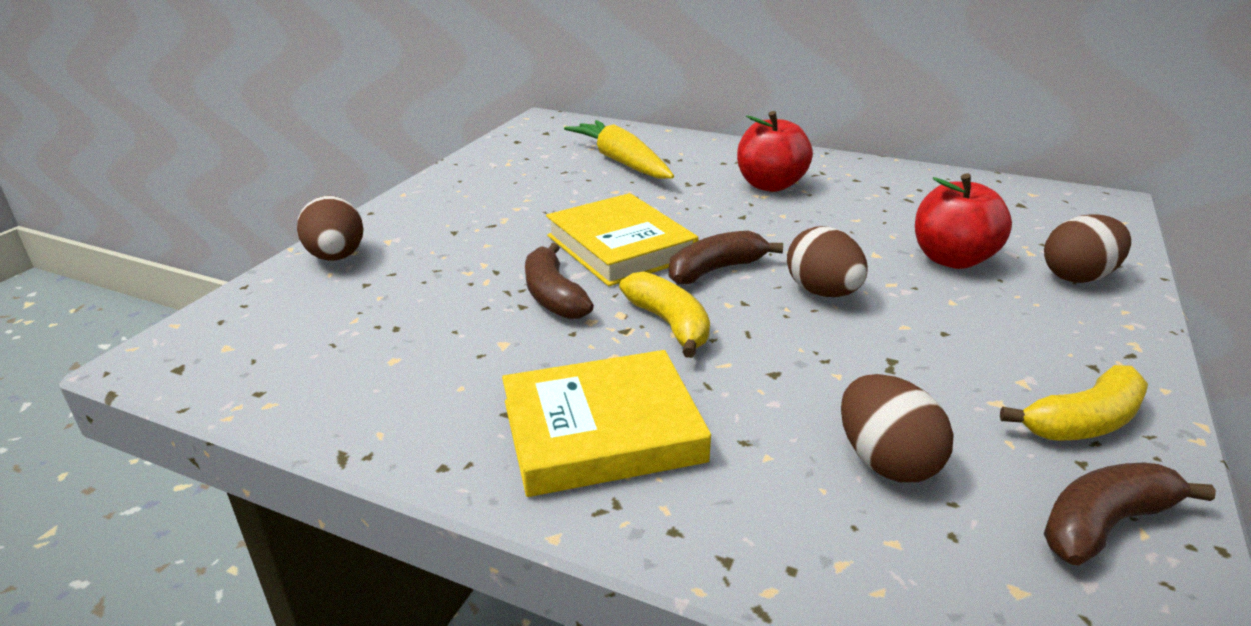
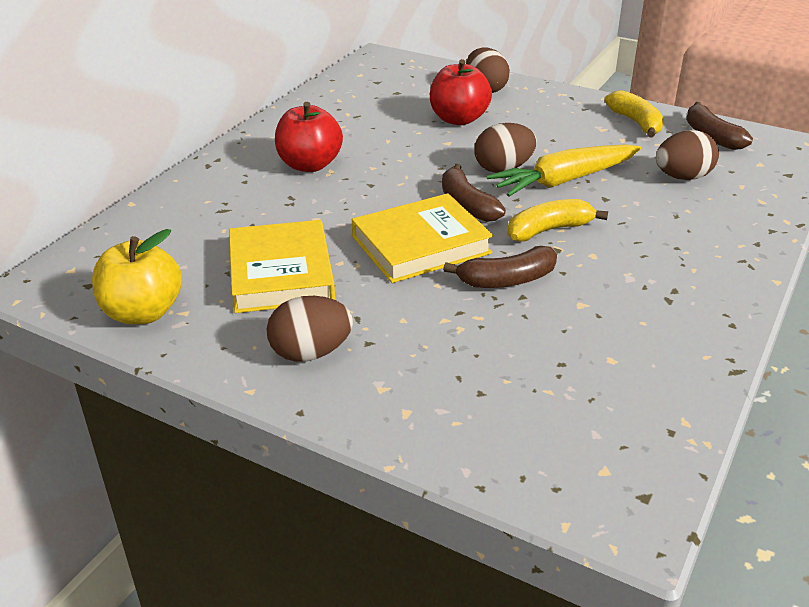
camera: 85 degrees left, 5 degrees up
brown egg [297,196,364,261] -> brown egg moved to [267,296,353,362]
yellow book [502,350,711,497] -> yellow book moved to [229,220,335,313]
yellow carrot [564,120,674,179] -> yellow carrot moved to [486,144,641,197]
none -> yellow apple [92,229,182,324]

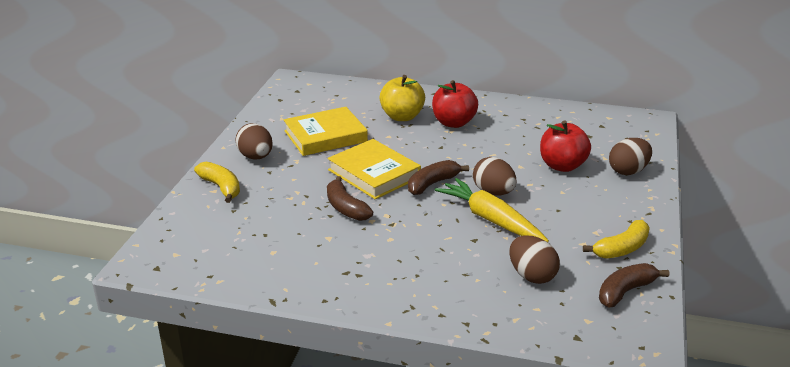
camera: 75 degrees right, 5 degrees down
yellow apple [92,229,182,324] -> yellow apple moved to [380,75,425,121]
yellow banana [507,199,608,242] -> yellow banana moved to [194,161,240,203]

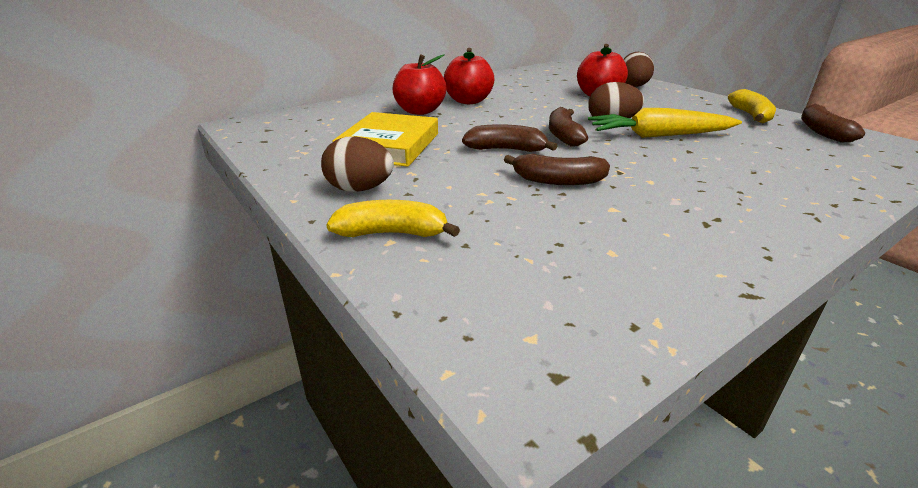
camera: 50 degrees left, 0 degrees up
yellow book [328,139,421,199] -> brown banana [462,124,557,152]
yellow apple [380,75,425,121] -> red apple [392,54,446,115]
brown egg [509,235,560,284] -> none

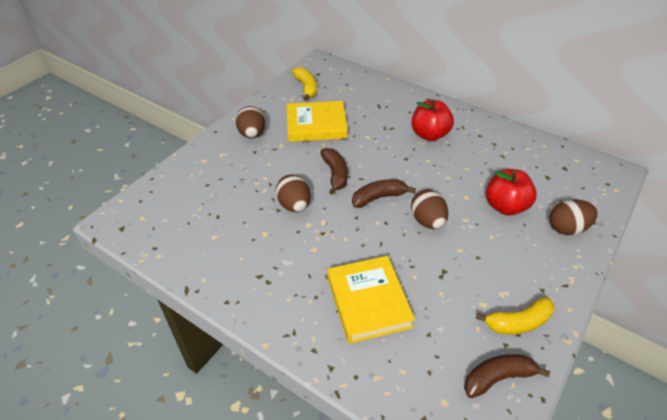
camera: 70 degrees right, 15 degrees up
yellow banana [326,200,460,237] -> yellow banana moved to [292,67,317,101]
red apple [392,54,446,115] -> none
brown banana [504,154,610,185] -> brown egg [276,174,310,212]
yellow carrot [588,108,742,138] -> none
none -> yellow book [327,256,415,344]

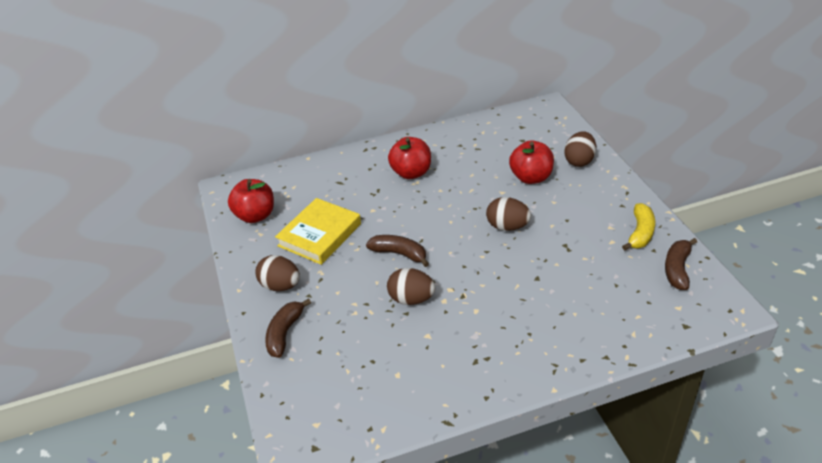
camera: 50 degrees left, 5 degrees down
yellow banana [292,67,317,101] -> red apple [228,179,274,223]
yellow book [327,256,415,344] -> none
brown banana [352,179,416,208] -> brown banana moved to [265,298,311,358]

